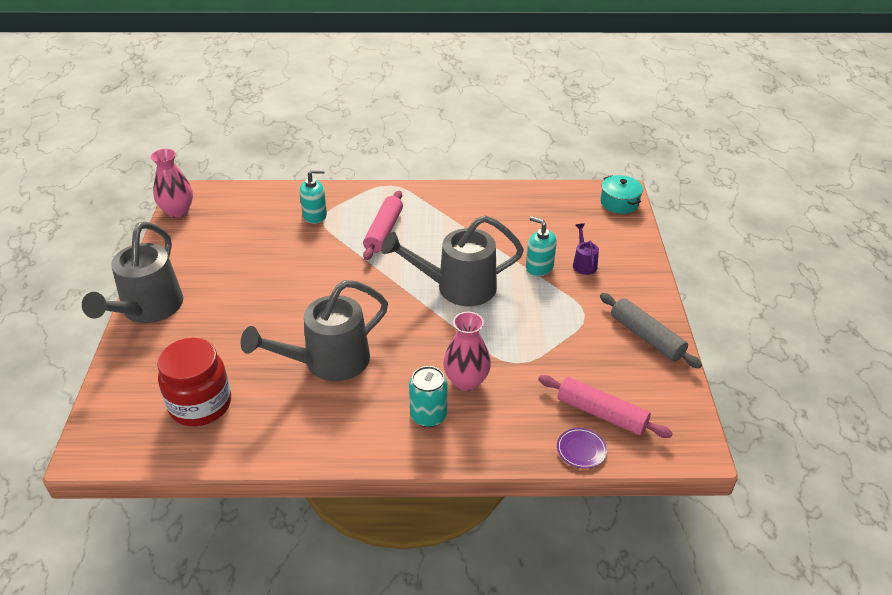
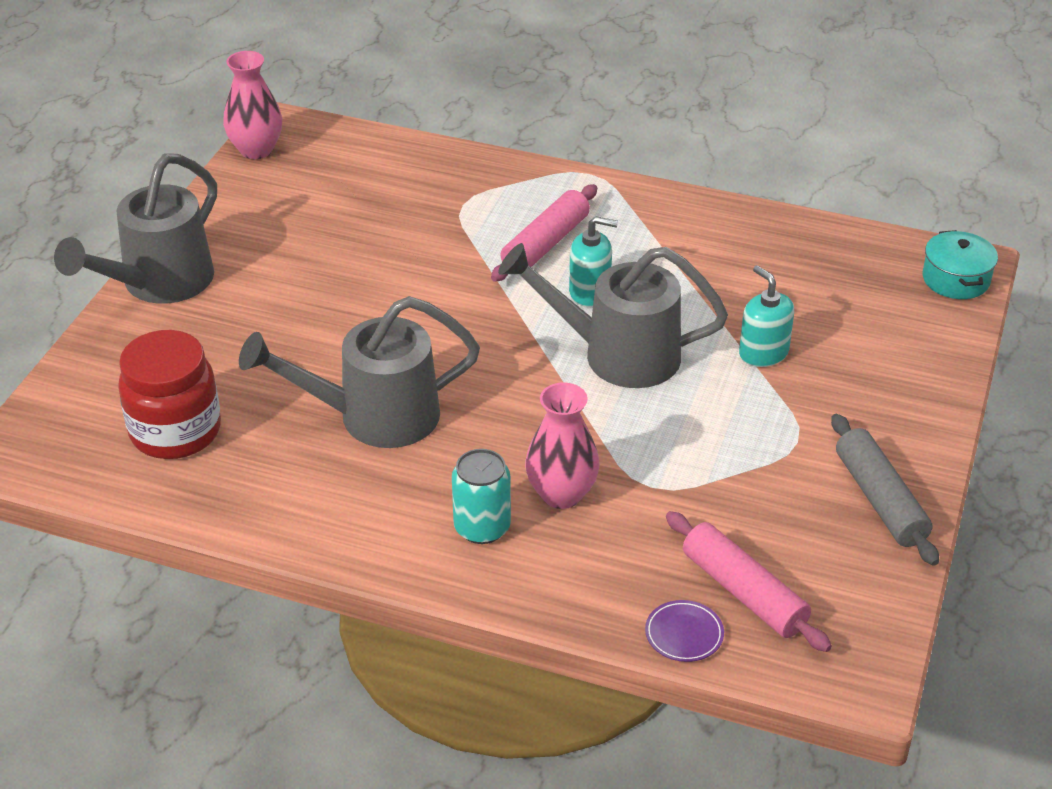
camera: 20 degrees right, 0 degrees up
turquoise soap dispenser [300,169,327,224] -> turquoise soap dispenser moved to [569,216,618,307]
purple watering can [573,223,599,275] -> none

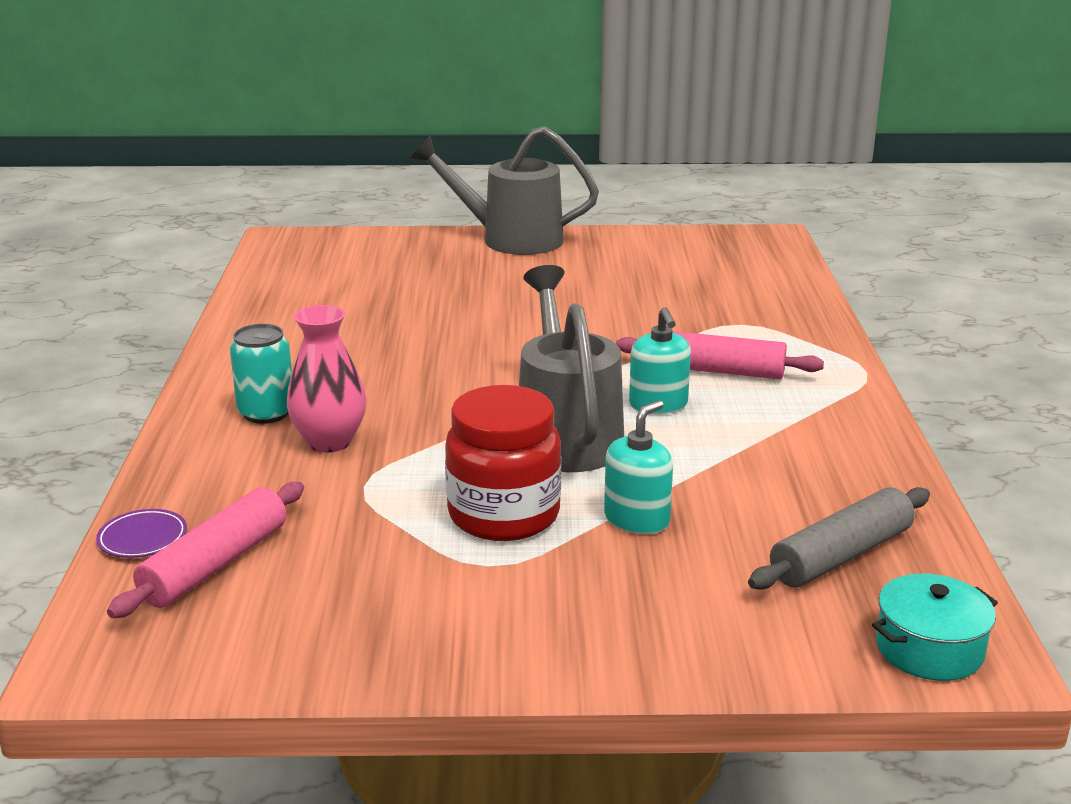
camera: 70 degrees right, 15 degrees down
red jar [118,330,221,459] -> red jar moved to [445,385,561,541]
pink vase [223,51,282,159] -> none
grey watering can [239,296,480,448] -> none
grey rolling pin [831,414,939,566] -> grey rolling pin moved to [748,487,930,590]

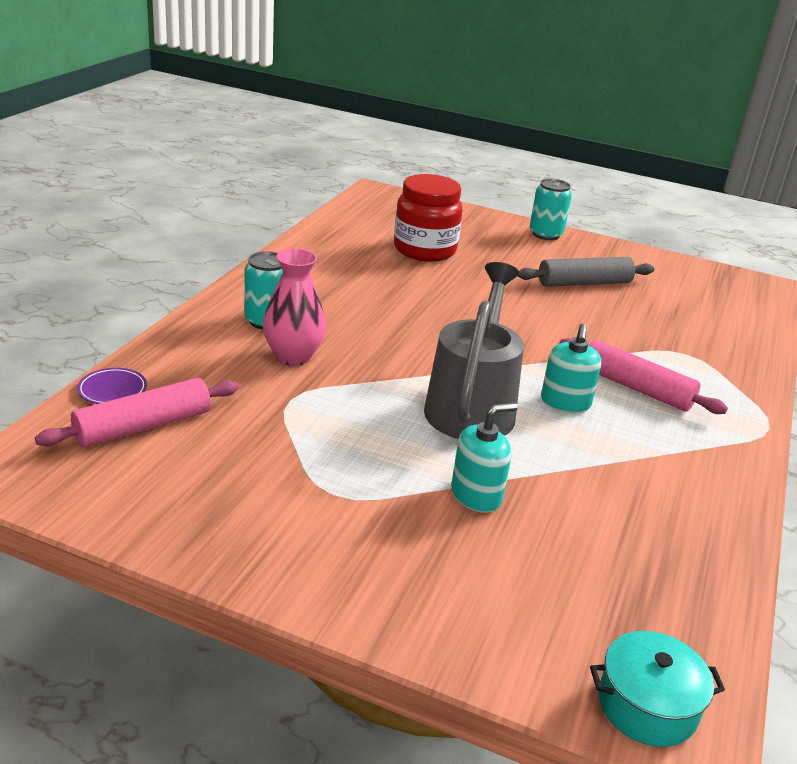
camera: 20 degrees right, 5 degrees up
grey watering can [410,126,599,255] -> turquoise can [530,178,572,240]
red jar [445,385,561,541] -> red jar moved to [394,174,463,262]
grey rolling pin [748,487,930,590] -> grey rolling pin moved to [518,257,654,287]

